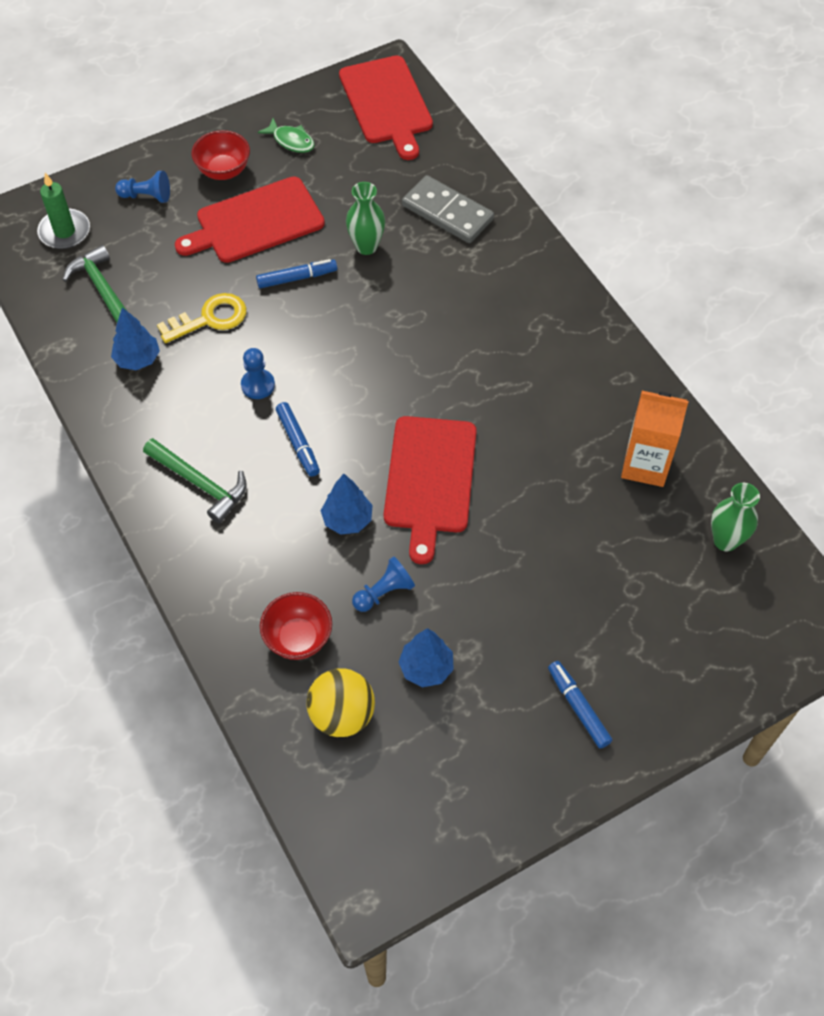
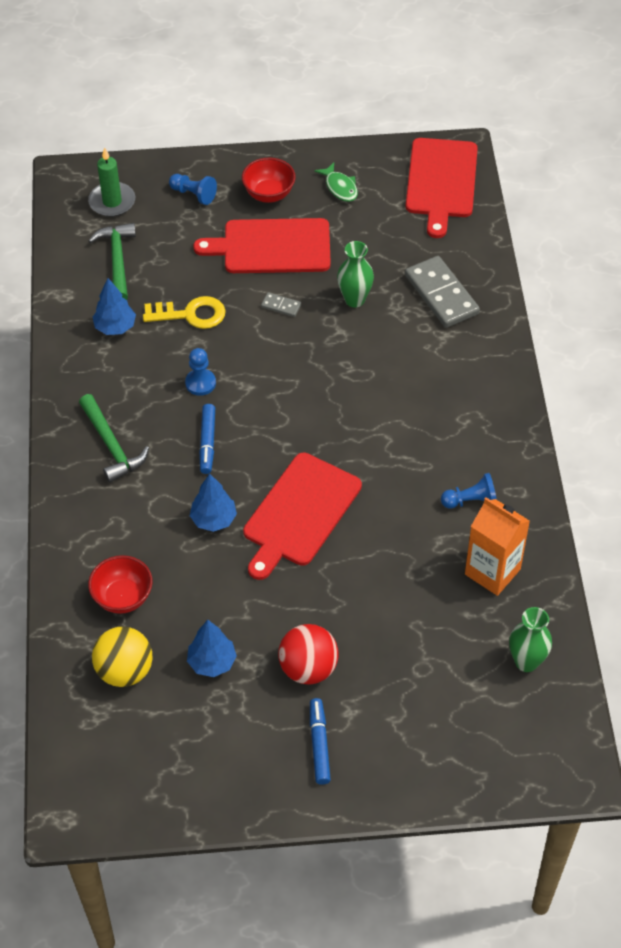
camera: 25 degrees right, 5 degrees down
blue marker [256,259,337,288] -> grey domino [261,292,301,317]
blue pawn [352,556,415,612] -> blue pawn moved to [441,473,497,509]
none -> red ball [278,624,339,684]

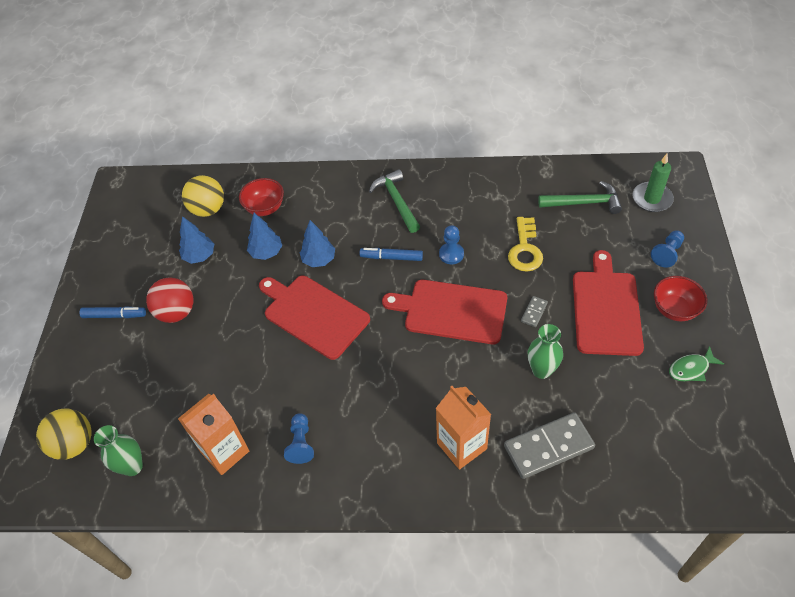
camera: 100 degrees right, 0 degrees up
green hammer [79,394,149,483] -> green hammer turned 90 degrees clockwise [369,169,420,233]
blue tree [93,278,136,335] -> blue tree moved to [247,213,282,260]
red cutting board [406,138,478,238] -> red cutting board moved to [382,280,507,344]
none -> yellow ball [36,409,92,460]
none -> orange carton [436,386,491,470]

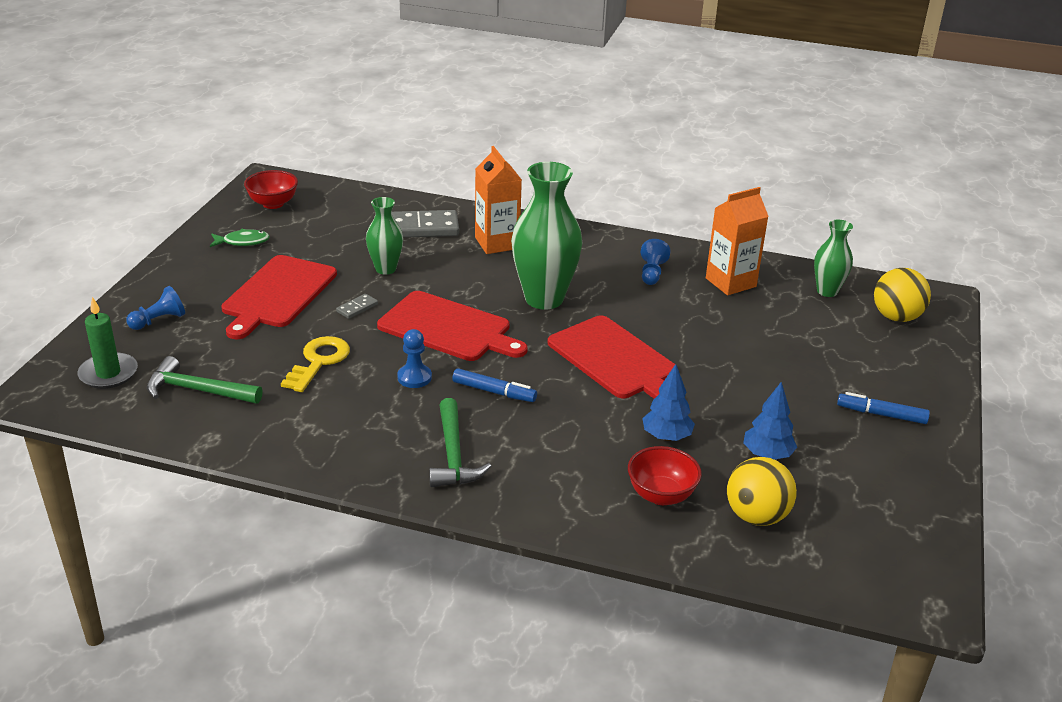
camera: 170 degrees left, 20 degrees down
red ball [146,278,193,323] -> none
blue tree [300,220,335,267] -> none
red bowl [654,276,707,321] -> red bowl moved to [244,170,298,209]
none -> green vase [511,162,582,310]

